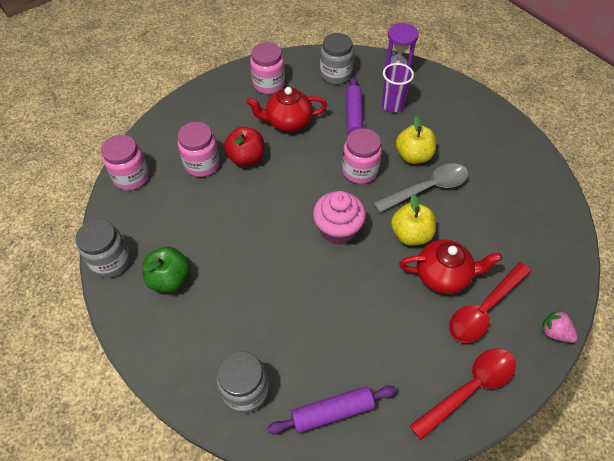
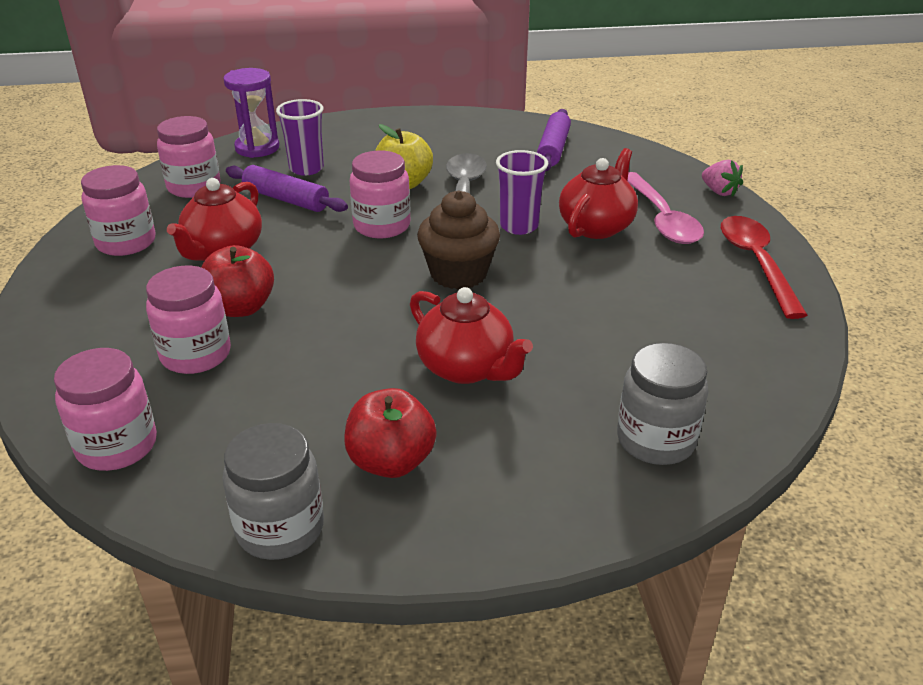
camera: 60 degrees left, 20 degrees down
green apple [142,247,190,292] -> red apple [344,388,437,478]
purple rolling pin [267,386,397,434] -> purple rolling pin moved to [537,109,571,172]
pink cupcake [313,191,366,245] -> brown cupcake [417,190,500,289]
grey jar [320,33,354,84] -> pink jar [157,116,220,198]
yellow apple [391,194,436,245] -> purple cup [496,150,548,235]
red spoon [449,263,531,343] -> pink spoon [627,172,704,244]
pink strawberry [542,309,578,343] -> pink strawberry turned 105 degrees counterclockwise [702,160,743,197]
none -> red teapot [410,287,533,384]

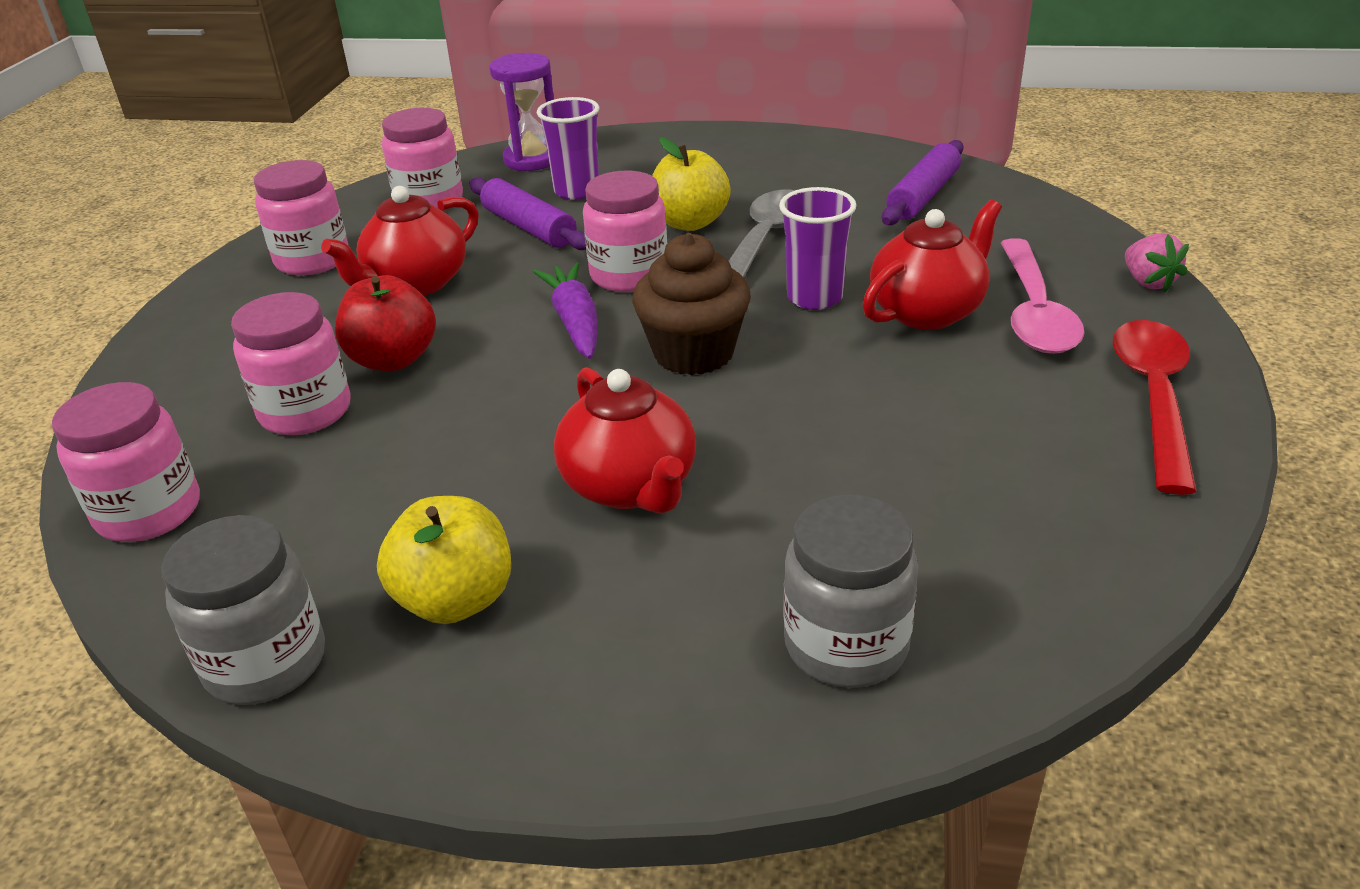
camera: 20 degrees right, 0 degrees up
red apple [344,388,437,478] -> yellow apple [377,496,511,624]
none -> purple carrot [533,262,598,359]

